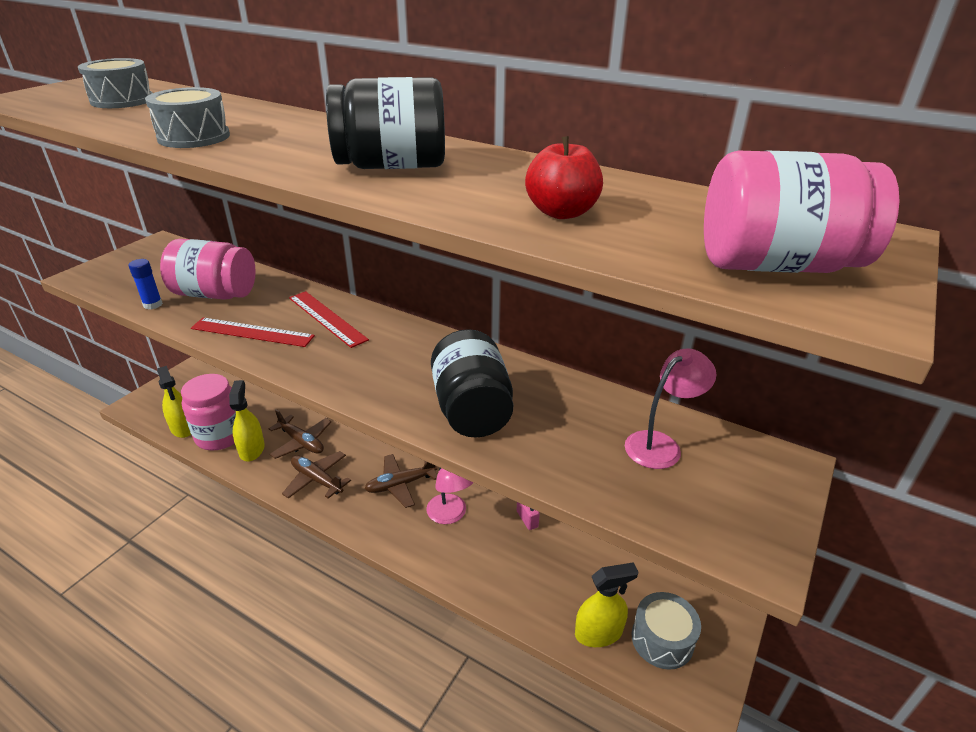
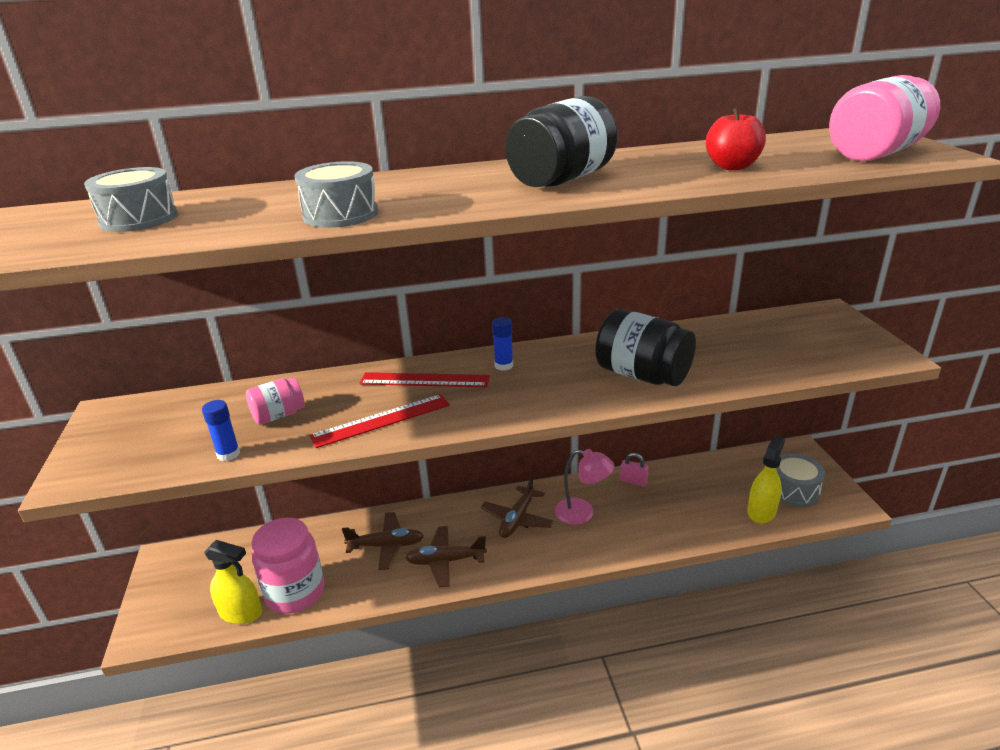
camera: 40 degrees left, 5 degrees down
pink jar [160,239,256,300] -> pink jar [246,377,305,425], size x0.56
yellow spray bottle [229,380,265,461] -> none
pink lamp [625,348,716,469] -> none
none -> blue glue stick [492,317,513,371]

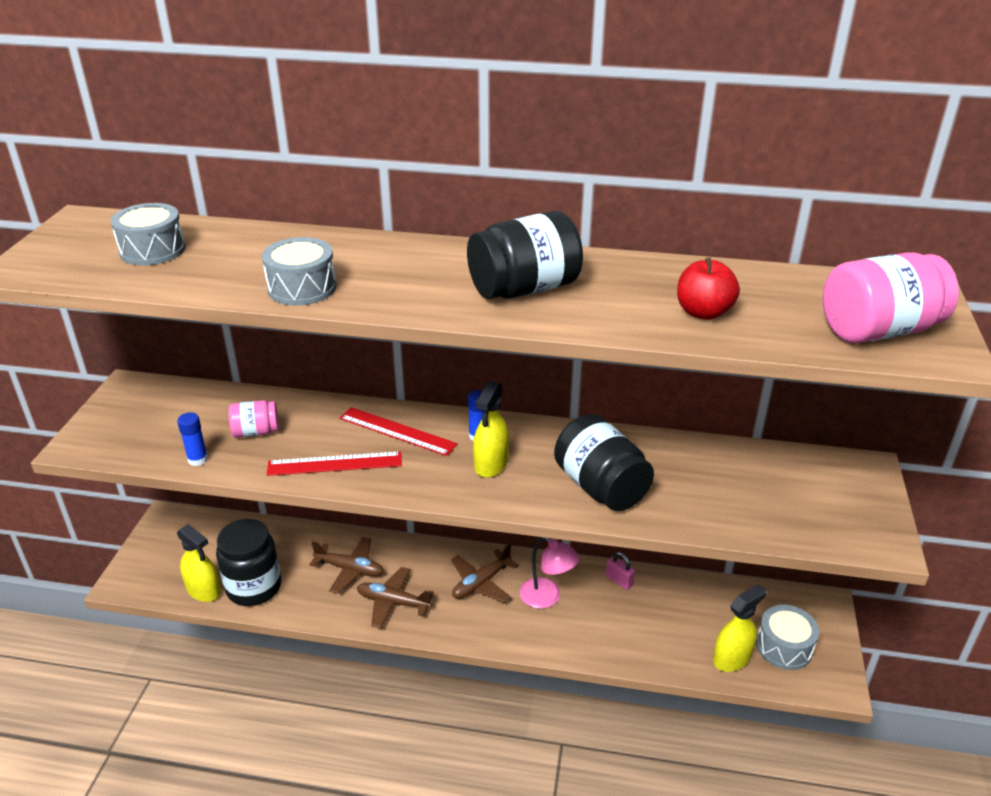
camera: 20 degrees right, 5 degrees up
pink jar [252,517,324,614] -> black jar [216,519,281,606]
none -> yellow spray bottle [473,381,509,478]

